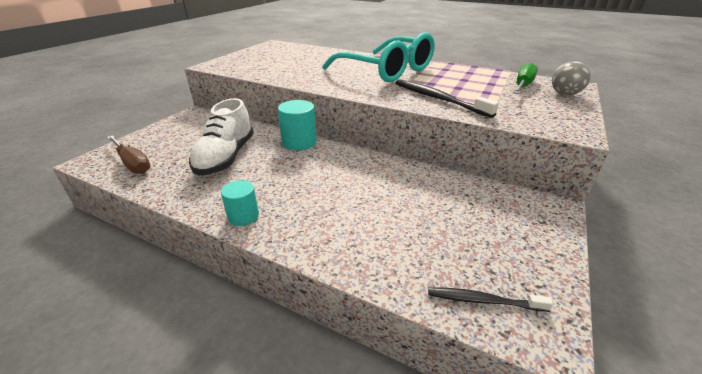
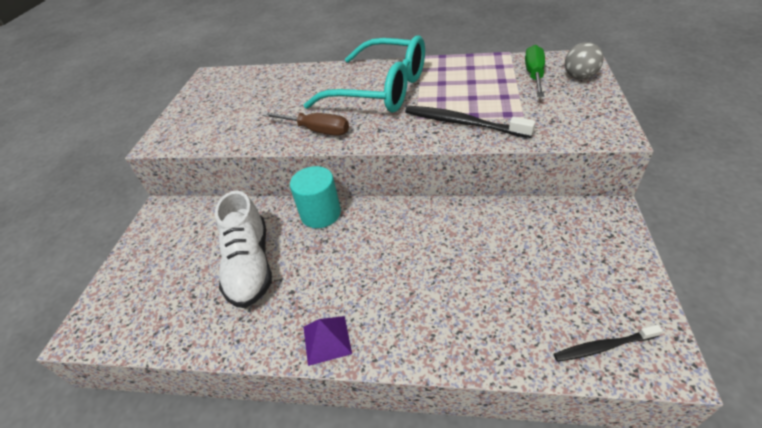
camera: 15 degrees left, 10 degrees up
brown screwdriver [107,135,151,174] -> brown screwdriver moved to [262,112,349,136]
turquoise cylinder [221,180,259,226] -> purple pyramid [303,316,352,366]

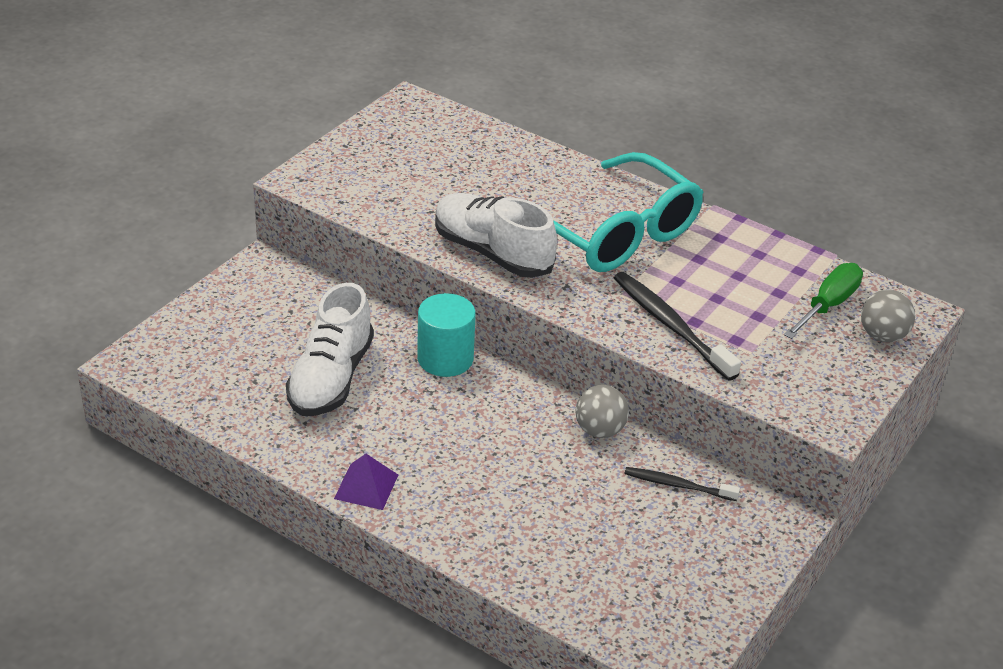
camera: 20 degrees right, 5 degrees down
brown screwdriver [262,112,349,136] -> white shoe [435,193,557,278]
black toothbrush [554,325,662,362] -> black toothbrush moved to [624,467,740,501]
none -> grey ball [576,385,629,438]

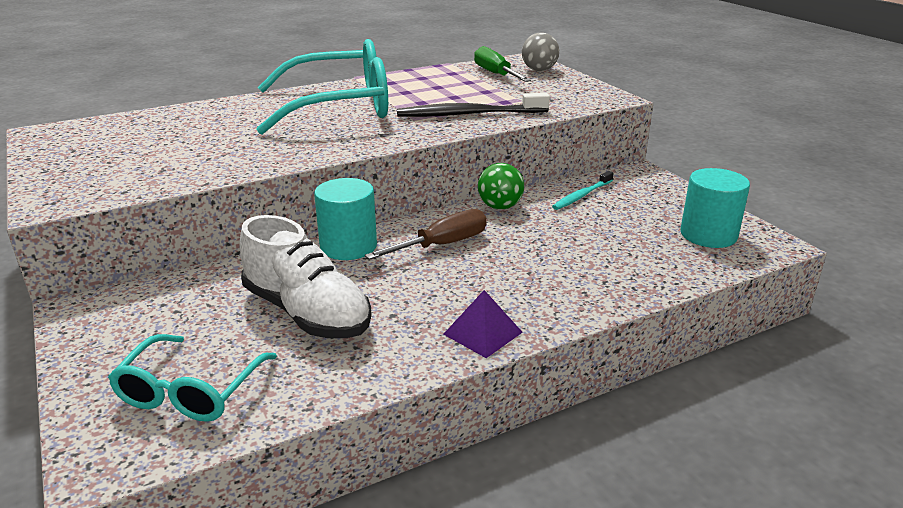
camera: 60 degrees left, 10 degrees down
white shoe [435,193,557,278] -> none
grey ball [576,385,629,438] -> green ball [478,163,524,210]
black toothbrush [624,467,740,501] -> turquoise toothbrush [552,171,614,210]
none -> turquoise glasses [108,334,277,422]
none -> brown screwdriver [365,209,487,260]
none -> turquoise cylinder [680,168,750,248]

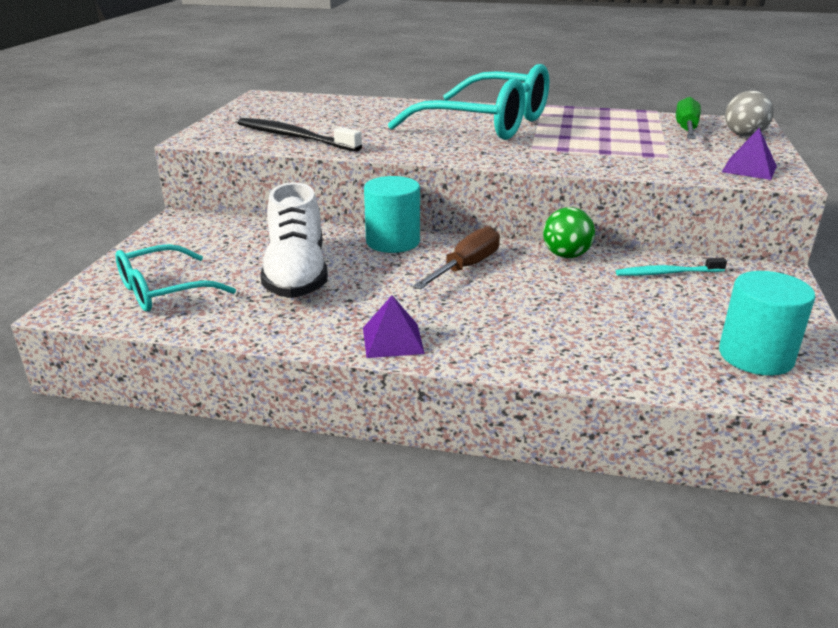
camera: 40 degrees right, 0 degrees up
brown screwdriver [365,209,487,260] -> brown screwdriver turned 60 degrees counterclockwise [413,226,500,289]
black toothbrush [397,93,550,117] -> black toothbrush moved to [238,118,362,151]
none -> purple pyramid [722,128,777,180]

